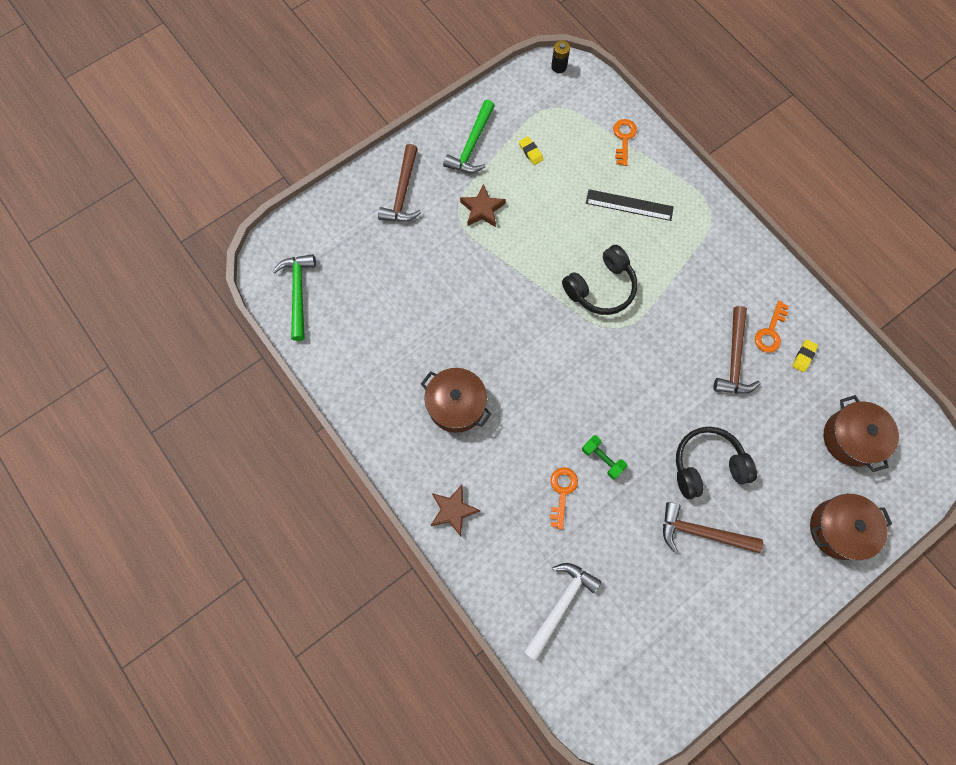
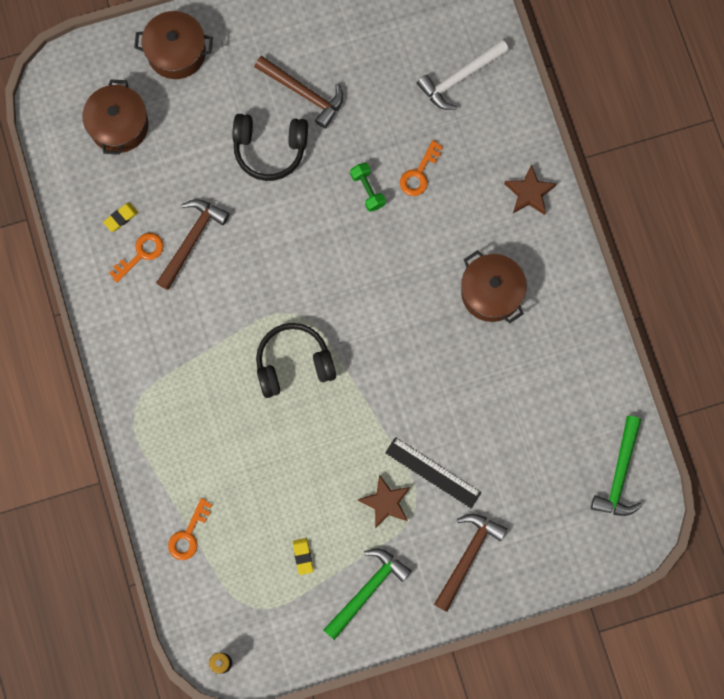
camera: 160 degrees left, 5 degrees up
black ruler [586,189,674,221] -> black ruler moved to [385,437,481,509]

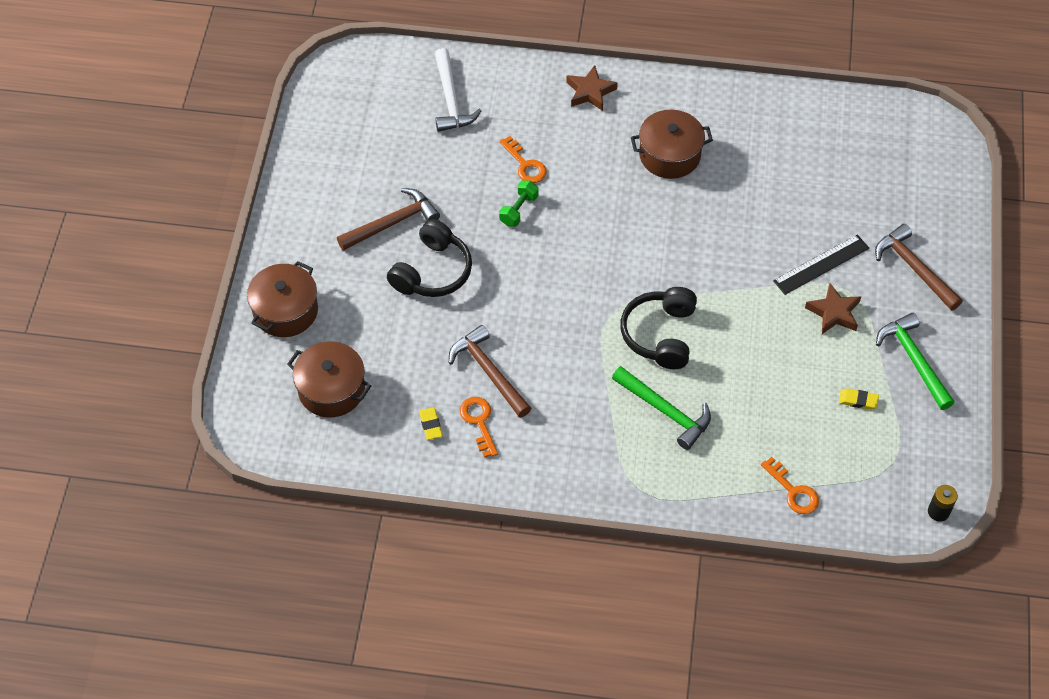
camera: 65 degrees left, 20 degrees down
green dumbbell [350,163,386,212] -> green dumbbell turned 60 degrees counterclockwise [499,180,539,227]
green hammer [591,416,642,516] -> green hammer moved to [612,366,711,450]

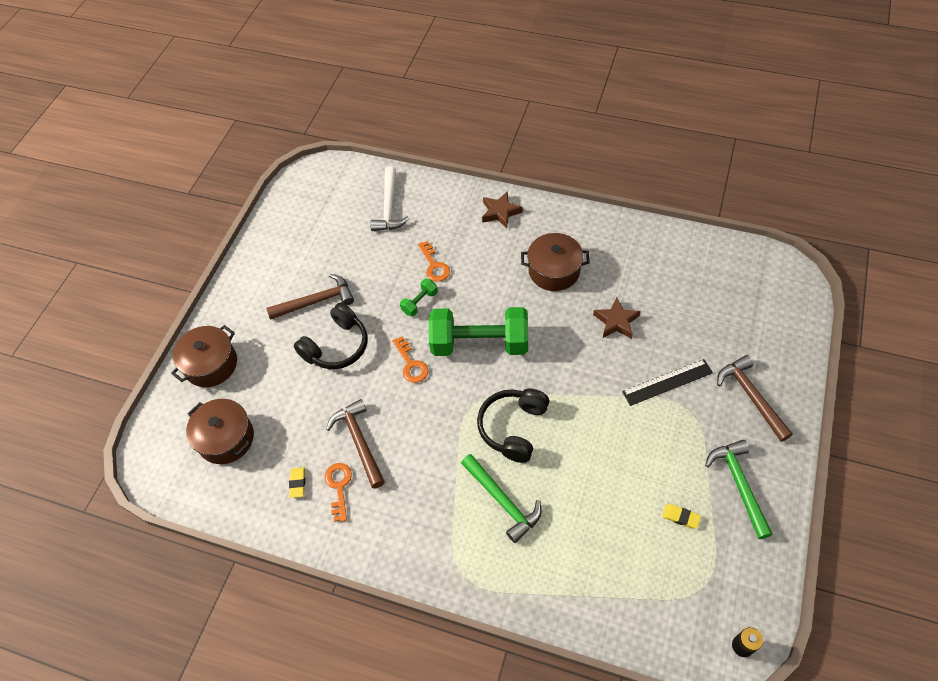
camera: 15 degrees right, 0 degrees up
orange key [761,457,819,514] -> orange key moved to [392,336,428,383]
brown star [805,283,861,334] -> brown star moved to [593,297,641,339]
none -> green dumbbell [429,307,528,356]

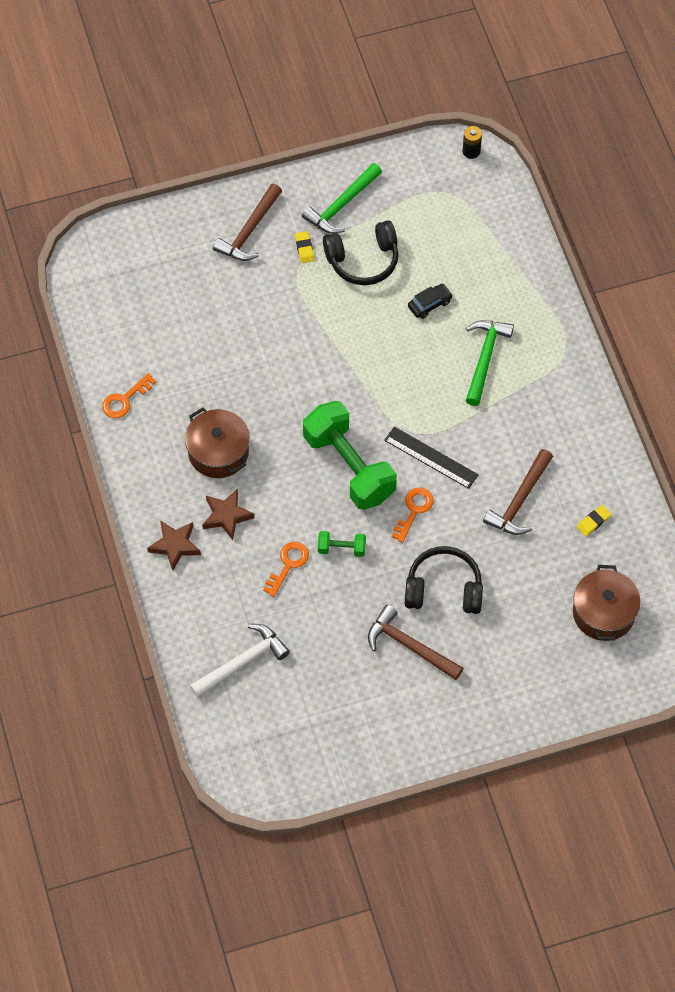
camera: 130 degrees left, 5 degrees up
brown pot [171,325,237,387] -> none
orange key [324,463,352,522] -> orange key moved to [102,373,156,418]
black headphones [477,388,549,463] -> black headphones moved to [323,220,399,285]
brown star [593,297,641,339] -> brown star moved to [202,489,254,540]
black ruler [622,359,713,406] -> black ruler moved to [384,427,479,489]
yellow eraser [662,504,701,529] -> yellow eraser moved to [295,231,314,263]
none -> black car [408,284,453,319]

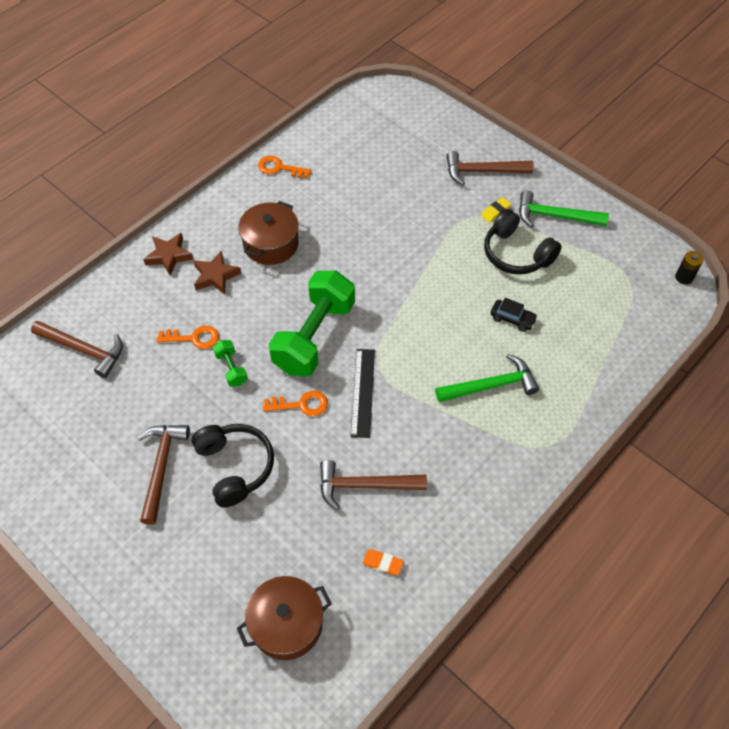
camera: 60 degrees right, 5 degrees down
white hammer [189,624,290,698] -> brown hammer [31,321,123,378]
yellow eraser [577,505,611,536] -> orange eraser [363,549,404,575]

